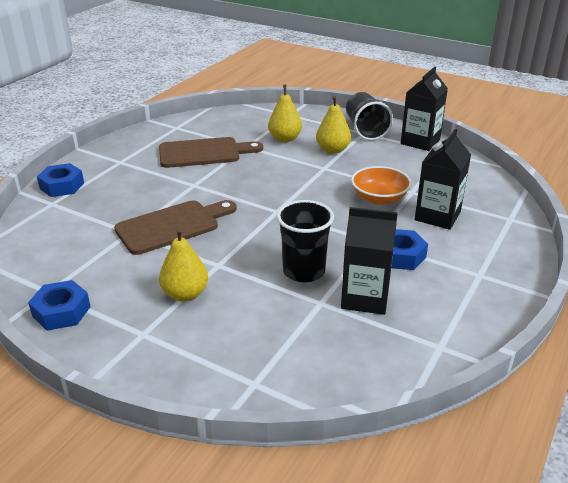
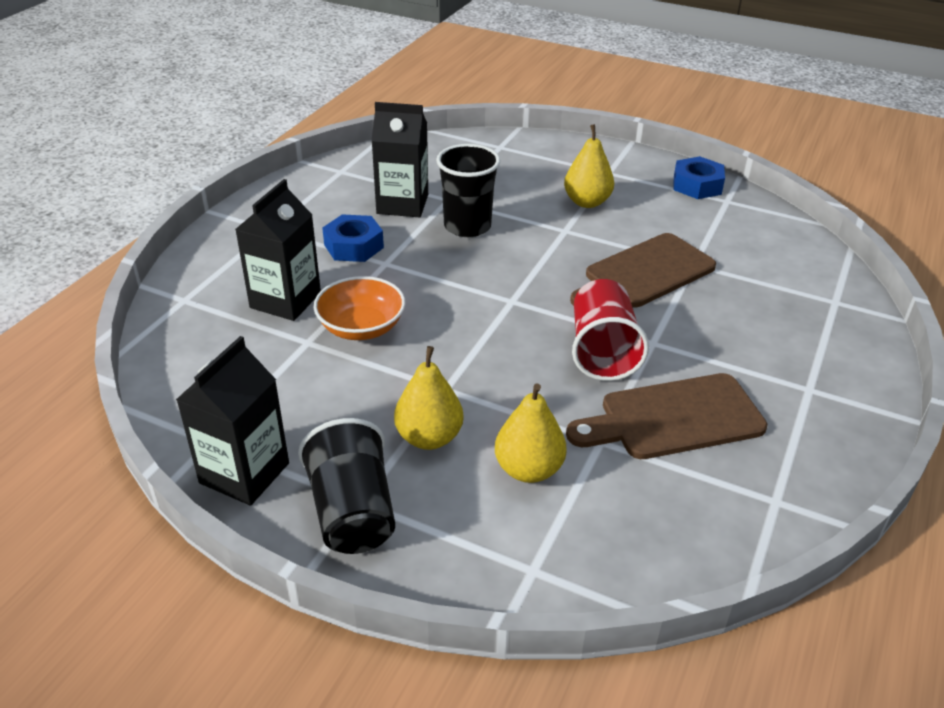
camera: 175 degrees right, 5 degrees up
blue nut [37,163,84,197] -> none
none -> red cup [572,279,649,381]

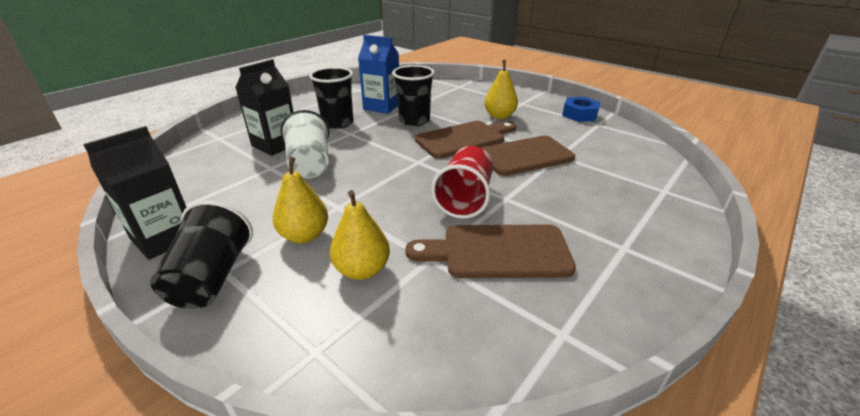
camera: 15 degrees right, 5 degrees down
orange bowl [313,276,405,340] -> white cup [280,110,329,178]
blue nut [322,214,384,262] -> black cup [309,67,353,129]
black carton [371,102,428,217] -> blue carton [358,35,399,114]
none -> brown cutting board [415,121,516,159]

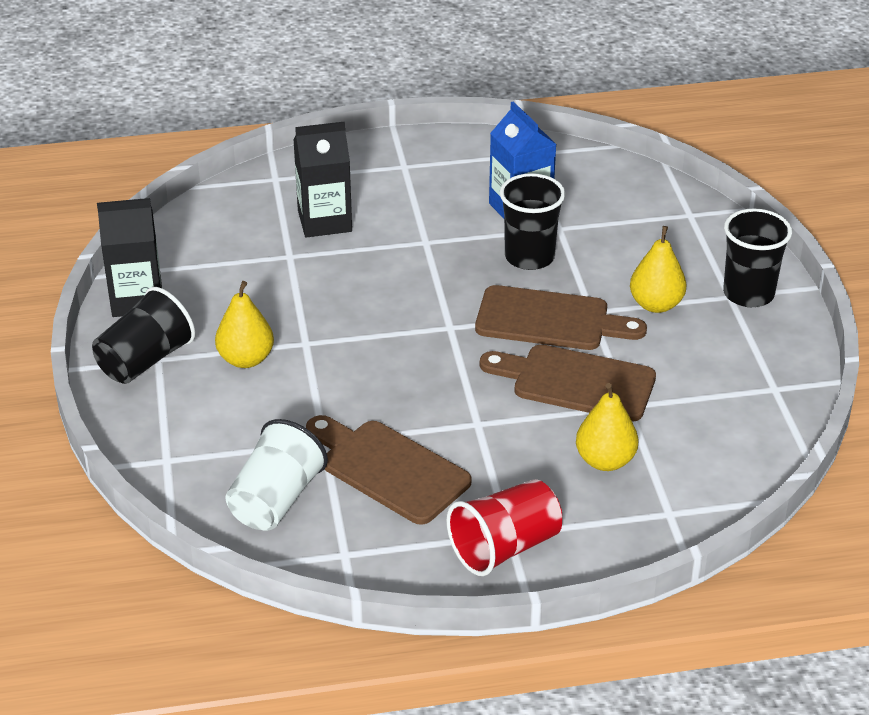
camera: 40 degrees right, 5 degrees up
white cup [280,110,329,178] -> white cup moved to [225,419,328,530]
black cup [309,67,353,129] -> black cup moved to [723,208,792,307]
yellow pear [330,190,390,280] -> yellow pear moved to [576,383,639,471]
red cup [431,146,493,219] -> red cup moved to [446,479,562,576]
blue nut [562,97,600,122] -> none

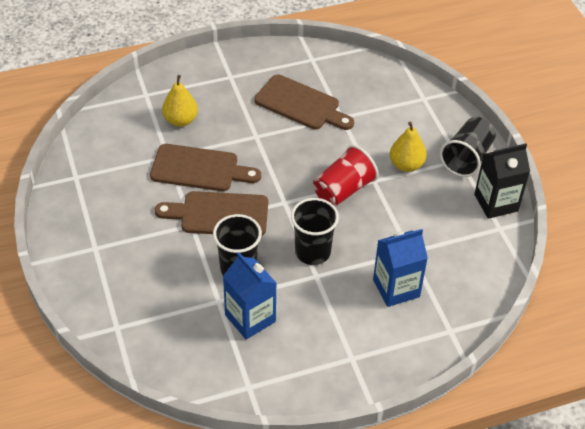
camera: 170 degrees right, 10 degrees up
white cup [225,419,328,530] -> none
black carton [293,122,352,238] -> blue carton [373,229,428,307]
red cup [446,479,562,576] -> red cup moved to [313,145,378,207]
yellow pear [630,226,687,313] -> none
black cup [723,208,792,307] -> black cup moved to [291,198,339,265]

